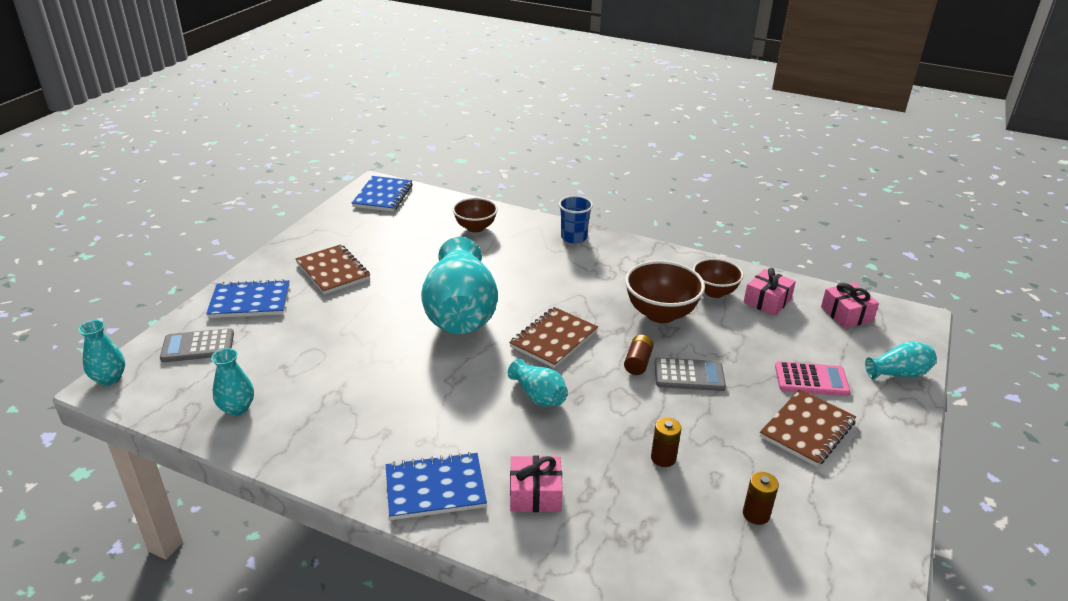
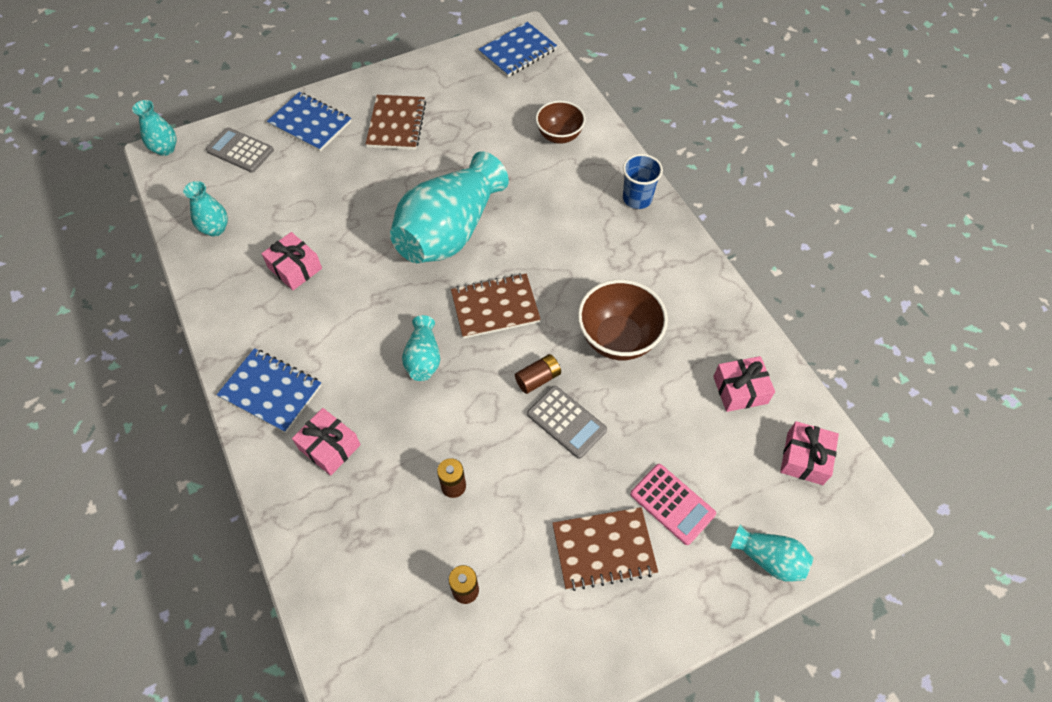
camera: 40 degrees right, 25 degrees up
brown bowl [693,258,744,298] -> none
none -> pink gift [261,232,322,290]

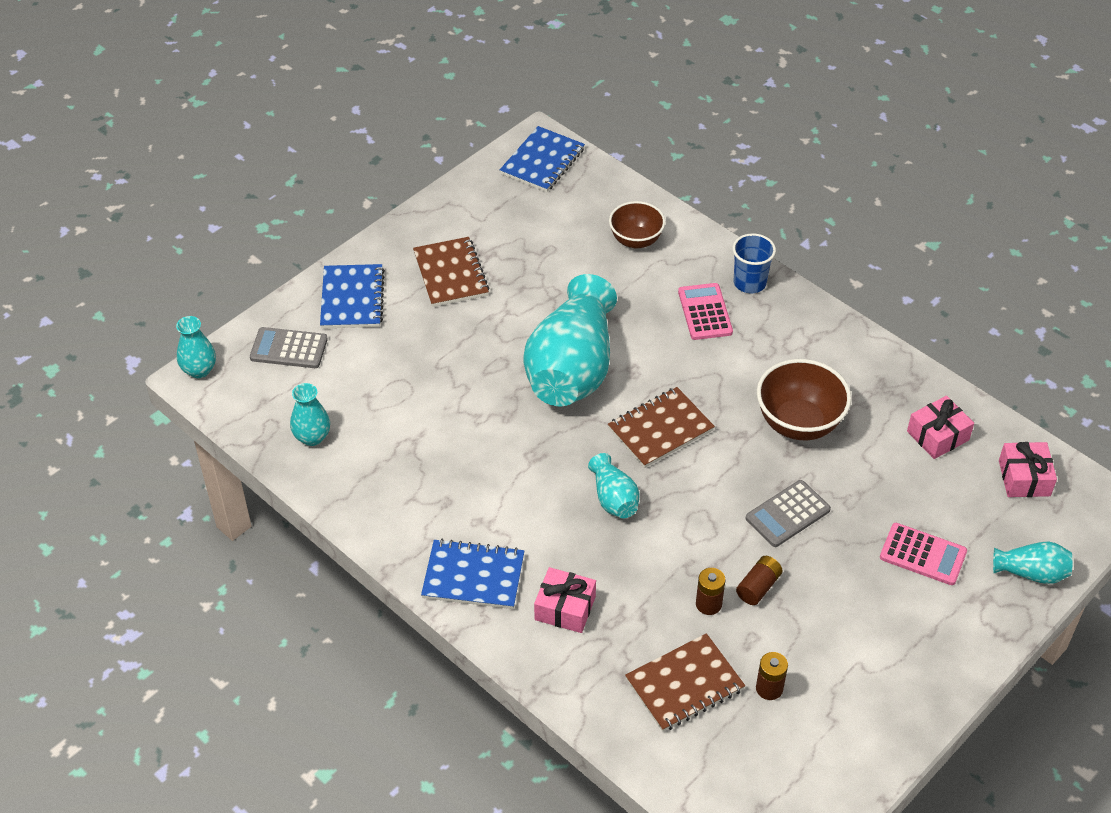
camera: 20 degrees left, 10 degrees down
pink gift [261,232,322,290] -> none
blue notebook [267,92,352,152] -> blue notebook turned 75 degrees clockwise [320,264,385,329]
brown battery [515,354,561,394] -> brown battery moved to [736,556,783,605]
grey calculator [527,386,607,459] -> grey calculator turned 120 degrees clockwise [746,480,831,547]
brown notebook [552,507,658,591] -> brown notebook moved to [625,633,745,732]
none -> pink calculator [678,283,733,340]

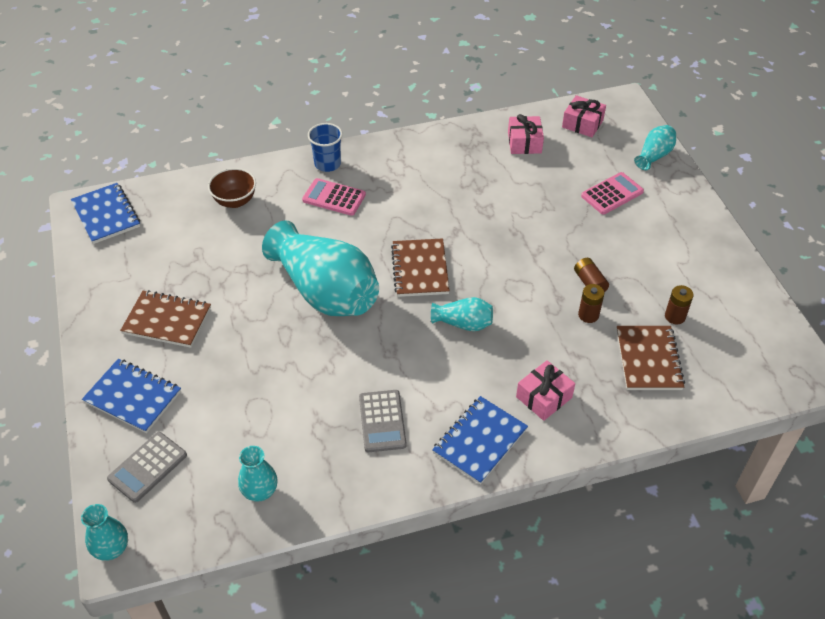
camera: 60 degrees left, 0 degrees up
grey calculator [746,480,831,547] -> grey calculator moved to [359,390,407,452]
brown bowl [757,359,852,440] -> none

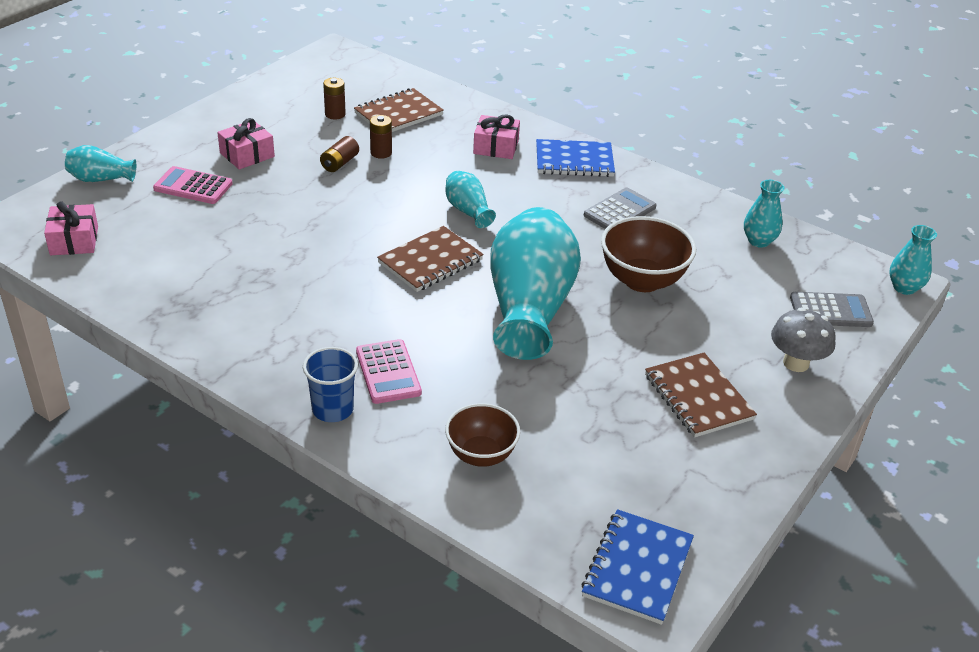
camera: 130 degrees left, 10 degrees down
blue notebook [82,359,181,433] -> grey mushroom [771,308,836,372]
pink gift [508,114,544,154] -> pink gift moved to [217,118,275,170]
none -> brown bowl [601,216,696,292]

